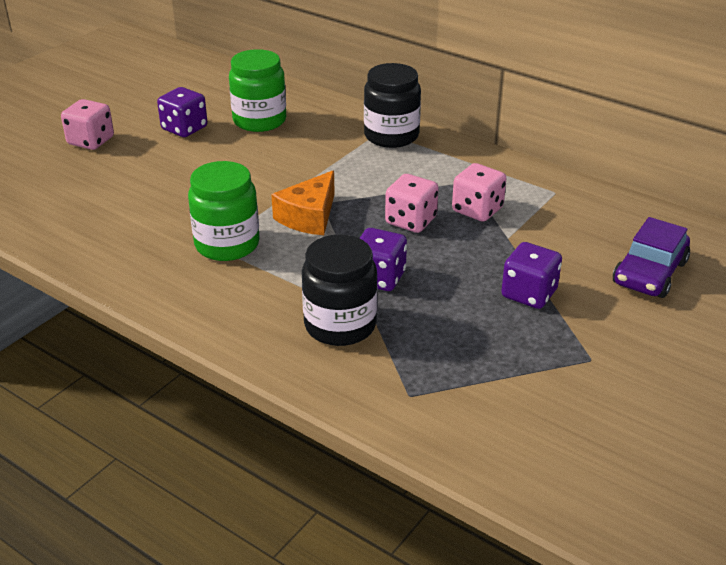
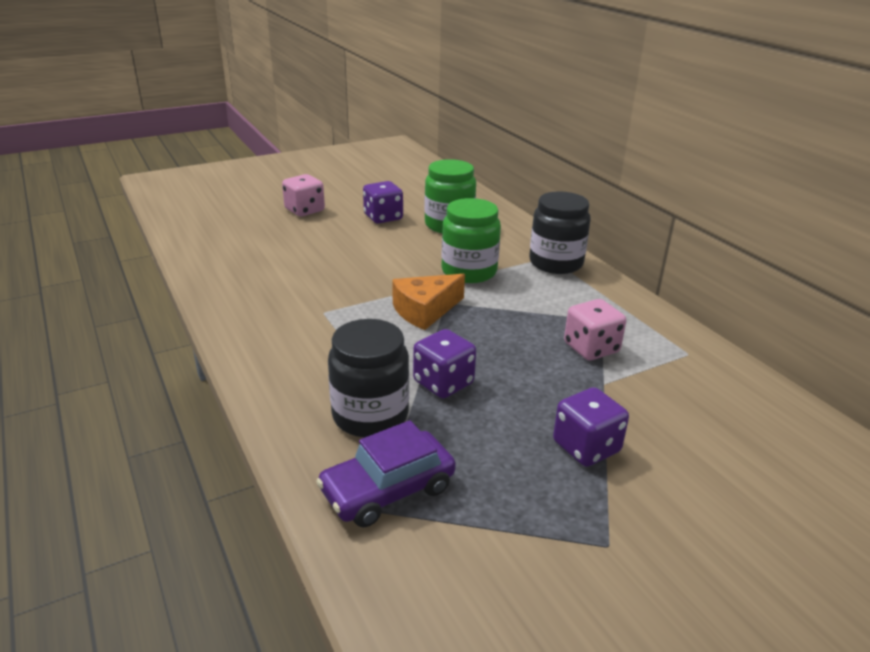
camera: 25 degrees right, 5 degrees down
green jar [188,161,260,261] -> green jar moved to [441,198,501,283]
pink dice [385,174,439,233] -> none
purple car [613,217,690,298] -> purple car moved to [316,420,456,527]

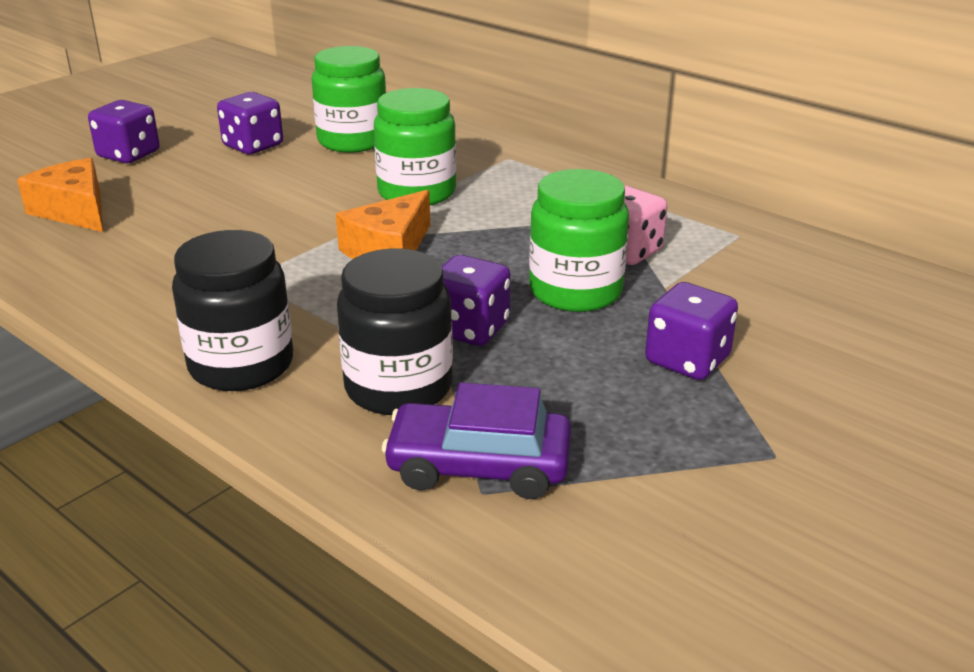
camera: 20 degrees left, 0 degrees up
pink dice [282,174,325,216] -> purple dice [88,100,160,163]
purple car [316,420,456,527] -> purple car turned 60 degrees clockwise [382,383,571,499]
black jar [529,191,591,274] -> black jar moved to [172,230,293,391]
none -> orange cheese [17,158,103,232]
none -> green jar [529,169,629,312]

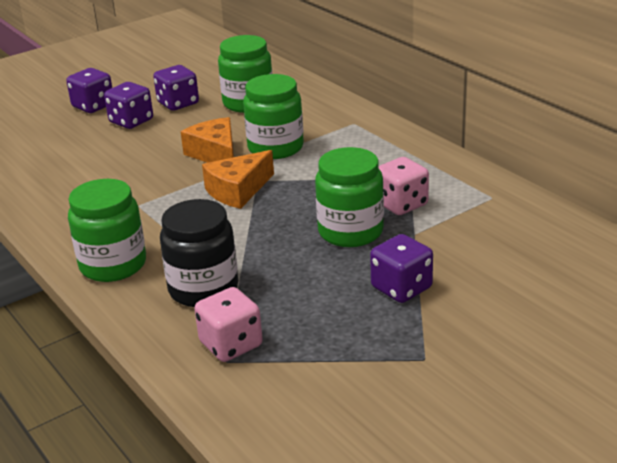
camera: 15 degrees right, 0 degrees up
orange cheese [17,158,103,232] -> orange cheese moved to [181,117,234,163]
black jar [172,230,293,391] -> green jar [68,179,146,282]
purple car [382,383,571,499] -> pink dice [194,287,263,362]
purple dice [442,255,511,346] -> purple dice moved to [104,82,153,129]

